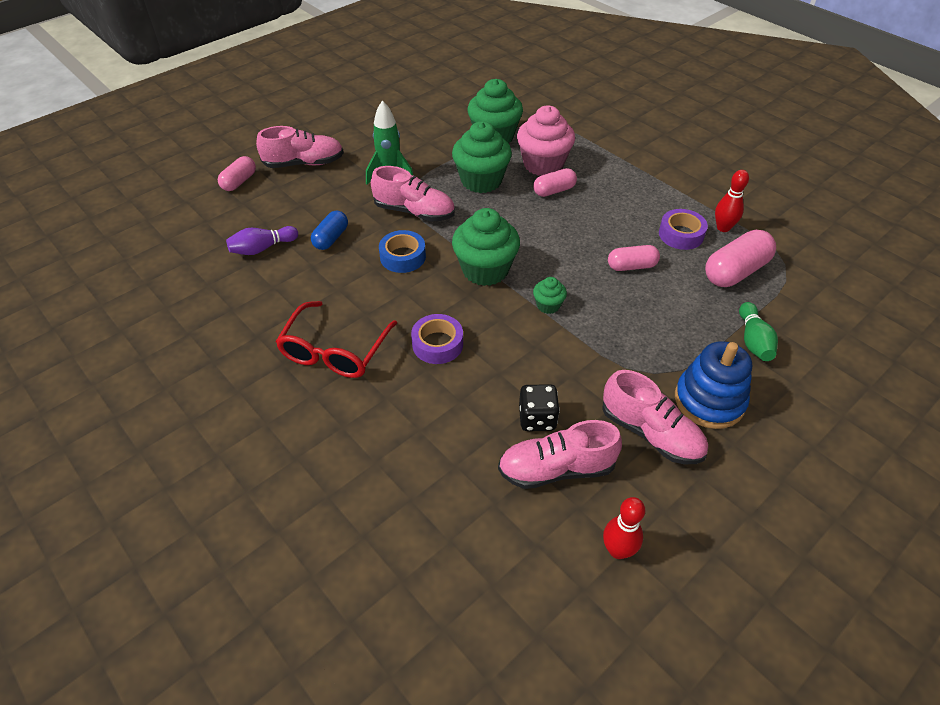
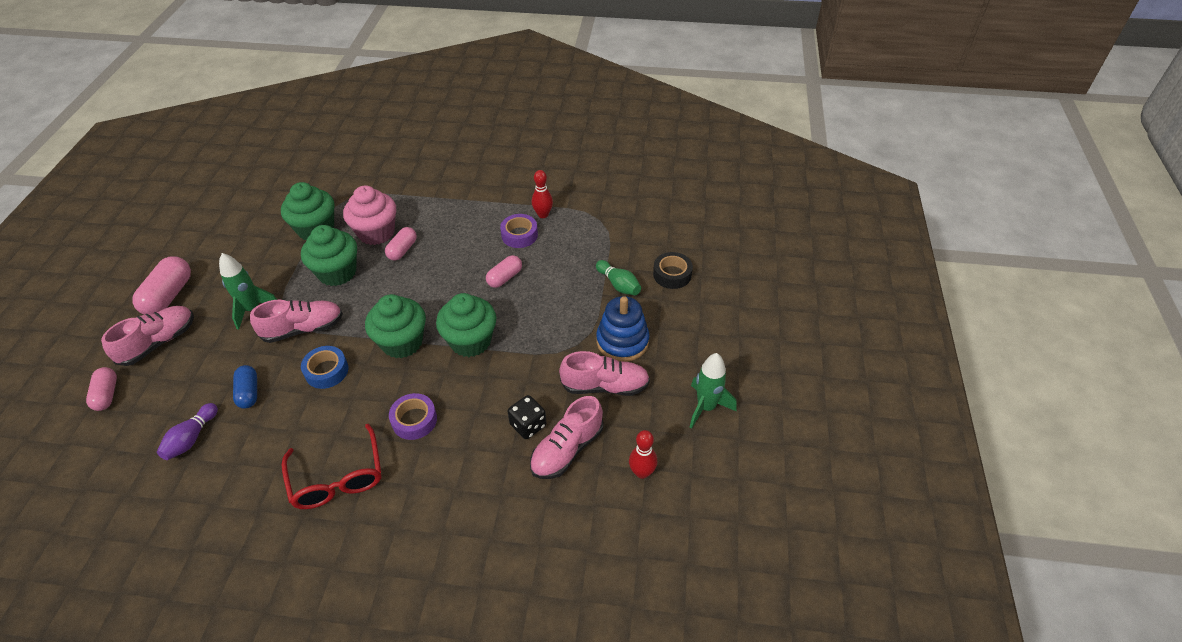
camera: 40 degrees left, 0 degrees up
green cupcake [533,277,567,314] -> green cupcake [436,293,496,357], size x2.08
pink capsule [705,230,776,287] -> pink capsule moved to [132,256,191,315]
none -> black tape [653,252,693,289]
none -> green rocket [690,353,736,429]

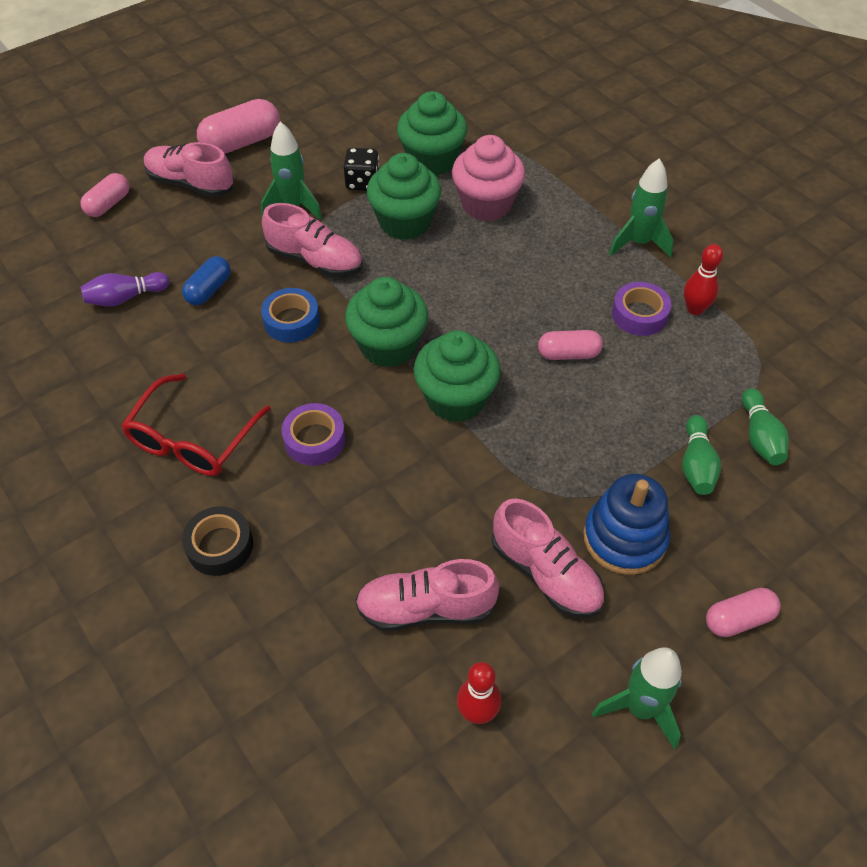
camera: 45 degrees right, 5 degrees up
pink shoe [101,306,194,366] -> pink shoe turned 150 degrees counterclockwise [144,142,234,197]
pink capsule [385,227,417,261] -> pink capsule moved to [706,588,781,637]
black dice [508,395,546,439] -> black dice moved to [344,148,379,191]
black tape [653,252,693,289] -> black tape moved to [182,506,253,576]
none -> green rocket [609,158,674,257]
none -> green bowling pin [742,388,789,465]

